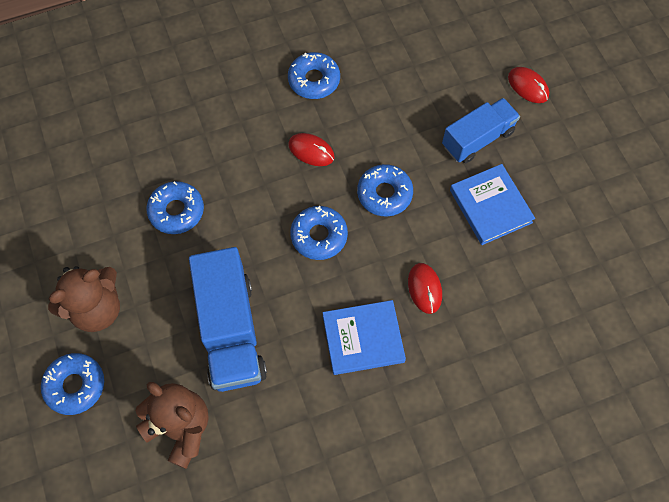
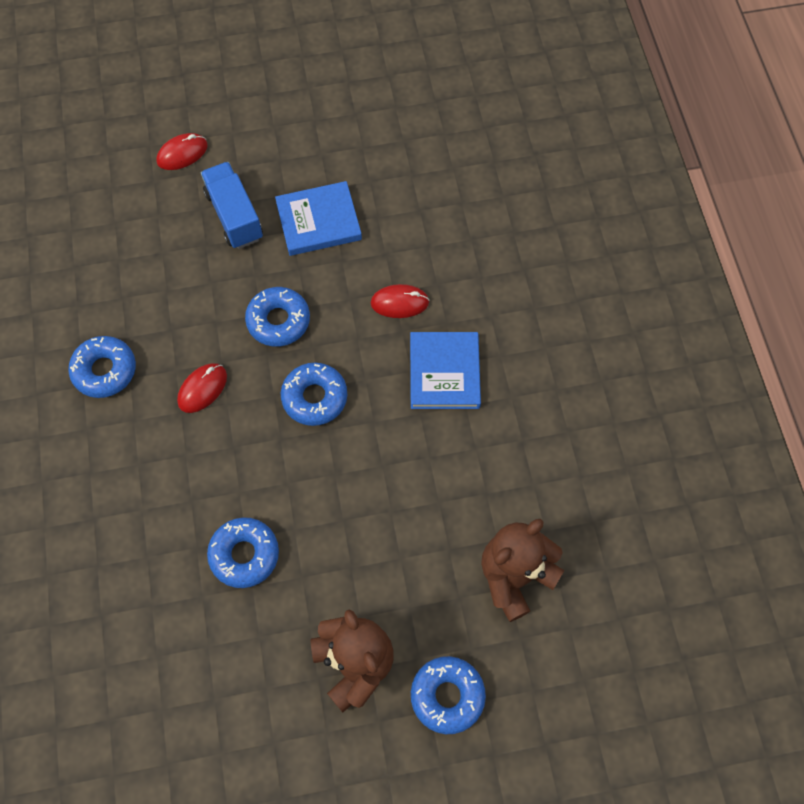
camera: 80 degrees left, 0 degrees up
blue truck [189,247,267,392] -> none

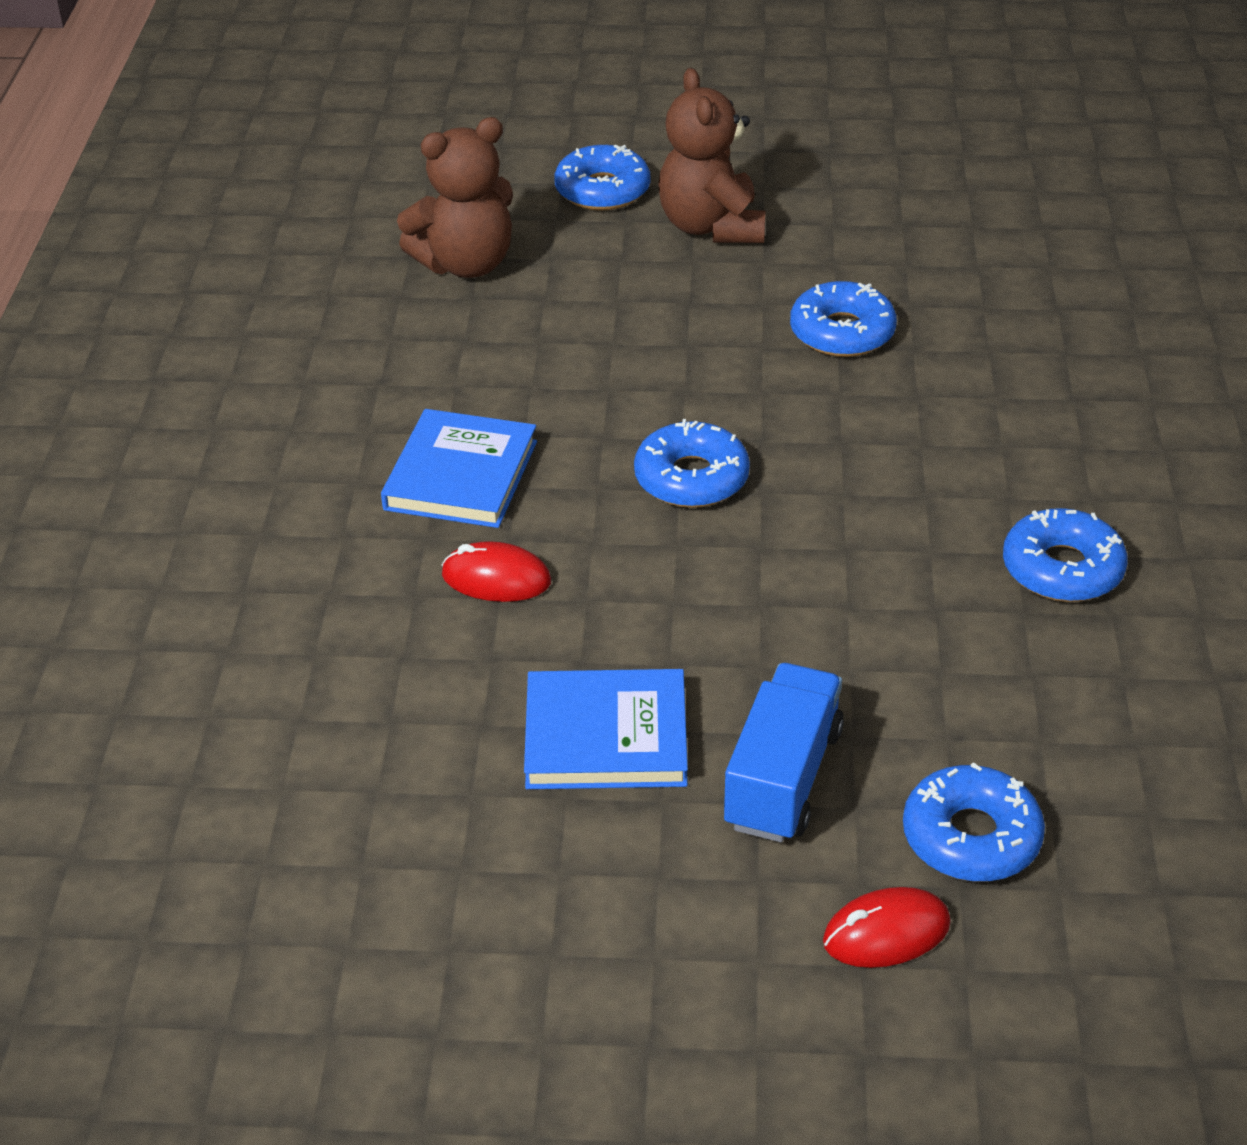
camera: 165 degrees left, 25 degrees down
red mouse [177,363,227,413] -> none
blue truck [201,162,263,249] -> blue truck turned 150 degrees counterclockwise [724,663,844,842]
blue donut [245,287,310,347] -> blue donut moved to [903,762,1045,882]

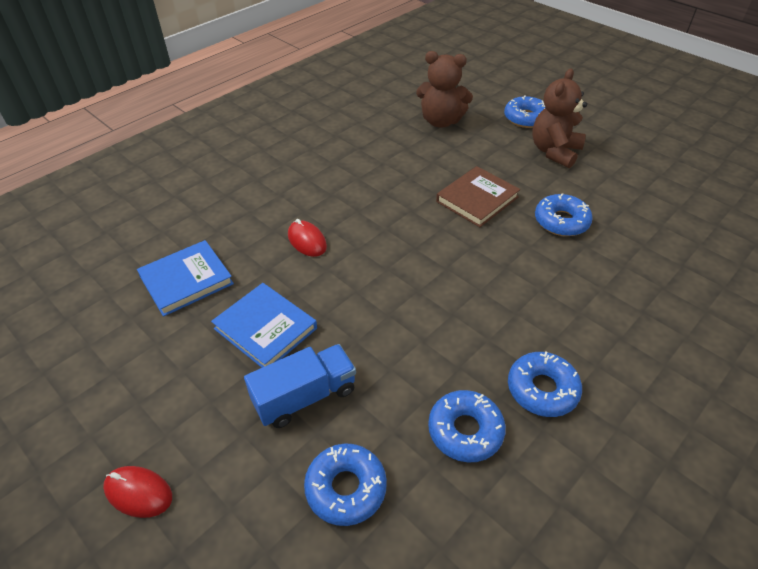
camera: 40 degrees right, 5 degrees up
blue book [381,409,537,528] -> blue book moved to [137,240,234,317]
blue donut [634,419,750,508] -> blue donut moved to [428,390,506,462]
red mouse [823,887,951,968] -> red mouse moved to [103,466,172,518]
none -> brown book [436,166,520,227]

